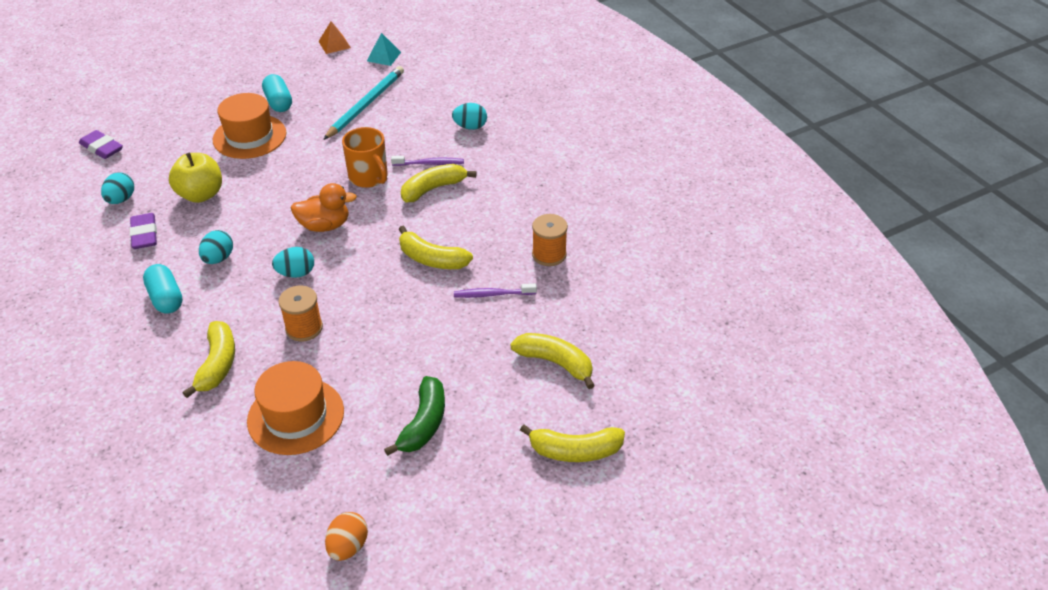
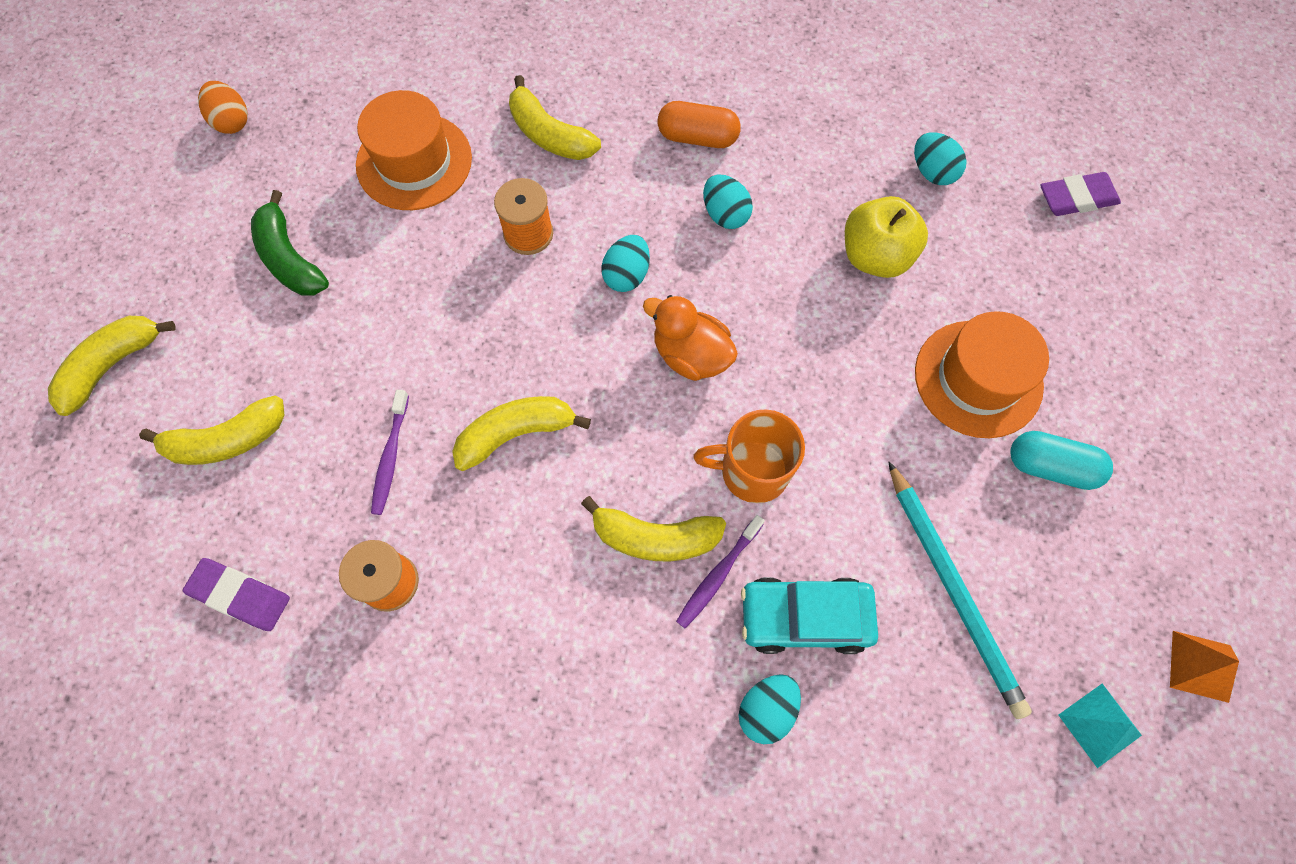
camera: 130 degrees right, 25 degrees up
purple eraser [130,213,157,249] -> purple eraser moved to [183,558,290,631]
turquoise capsule [143,264,183,314] -> orange capsule [658,101,741,148]
orange duck [291,183,357,232] -> orange duck turned 90 degrees clockwise [643,295,738,381]
yellow banana [401,164,477,202] -> yellow banana turned 90 degrees clockwise [581,496,726,561]
purple toothbrush [454,283,537,298] -> purple toothbrush turned 150 degrees clockwise [371,390,409,515]
none -> turquoise car [741,577,878,654]

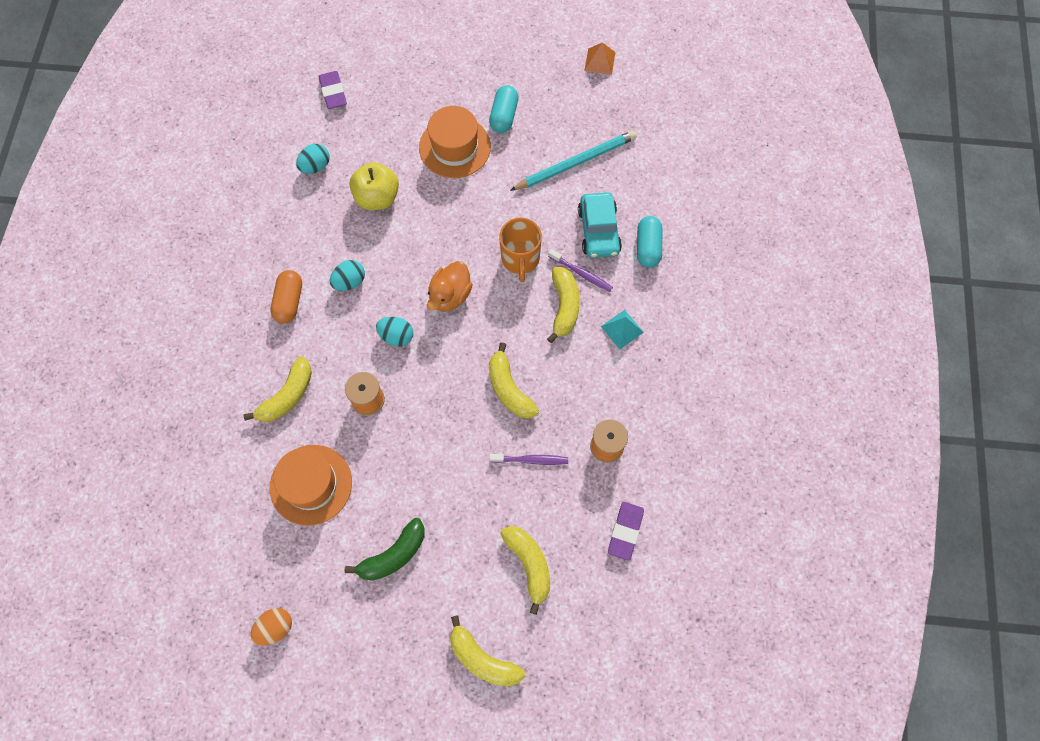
camera: 95 degrees left, 0 degrees up
turquoise egg [739,674,801,744] -> turquoise capsule [637,216,662,268]
turquoise pyramid [1059,684,1142,768] -> turquoise pyramid moved to [601,310,644,349]

